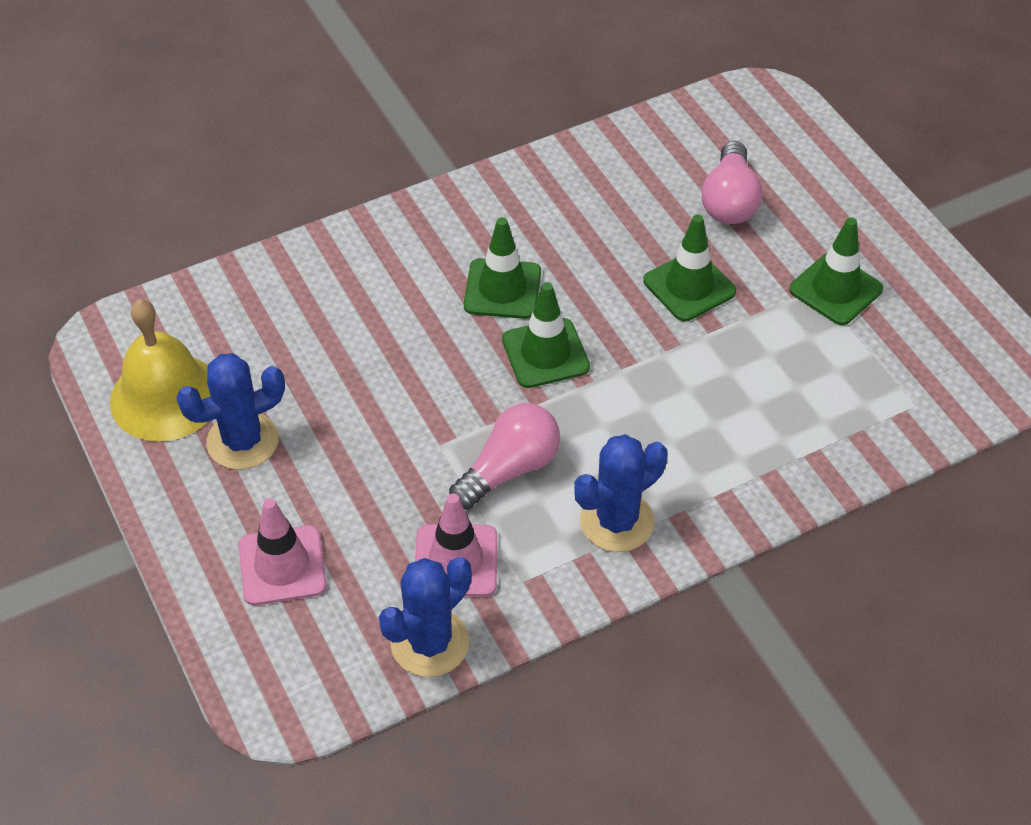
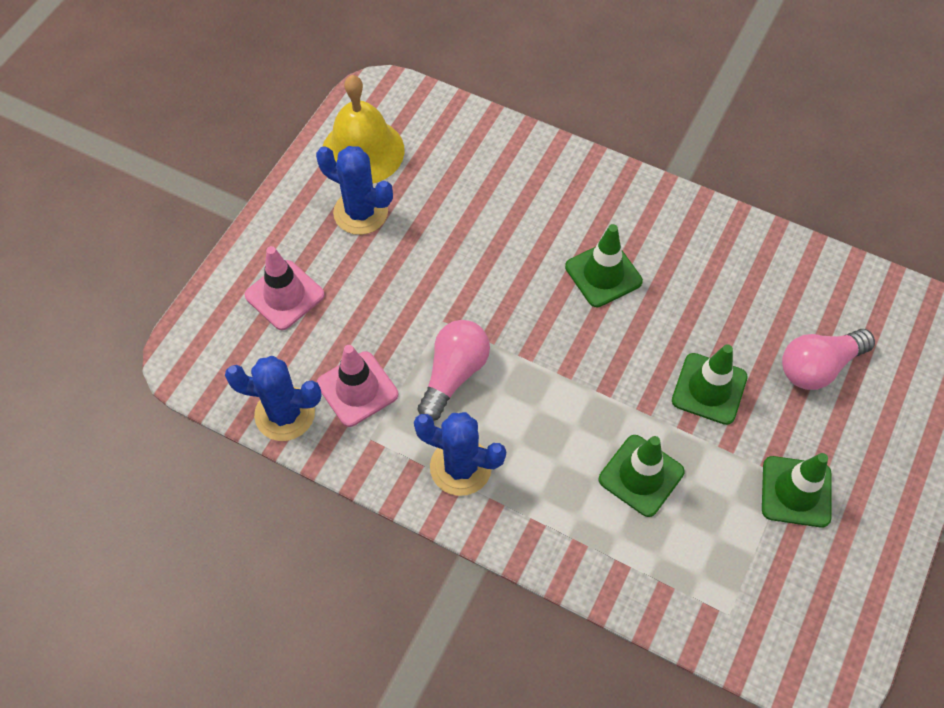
camera: 55 degrees right, 10 degrees up
pink light bulb [449,403,560,510] -> pink light bulb turned 75 degrees counterclockwise [418,320,490,421]
green traffic cone [502,282,590,388] -> green traffic cone moved to [599,435,685,517]

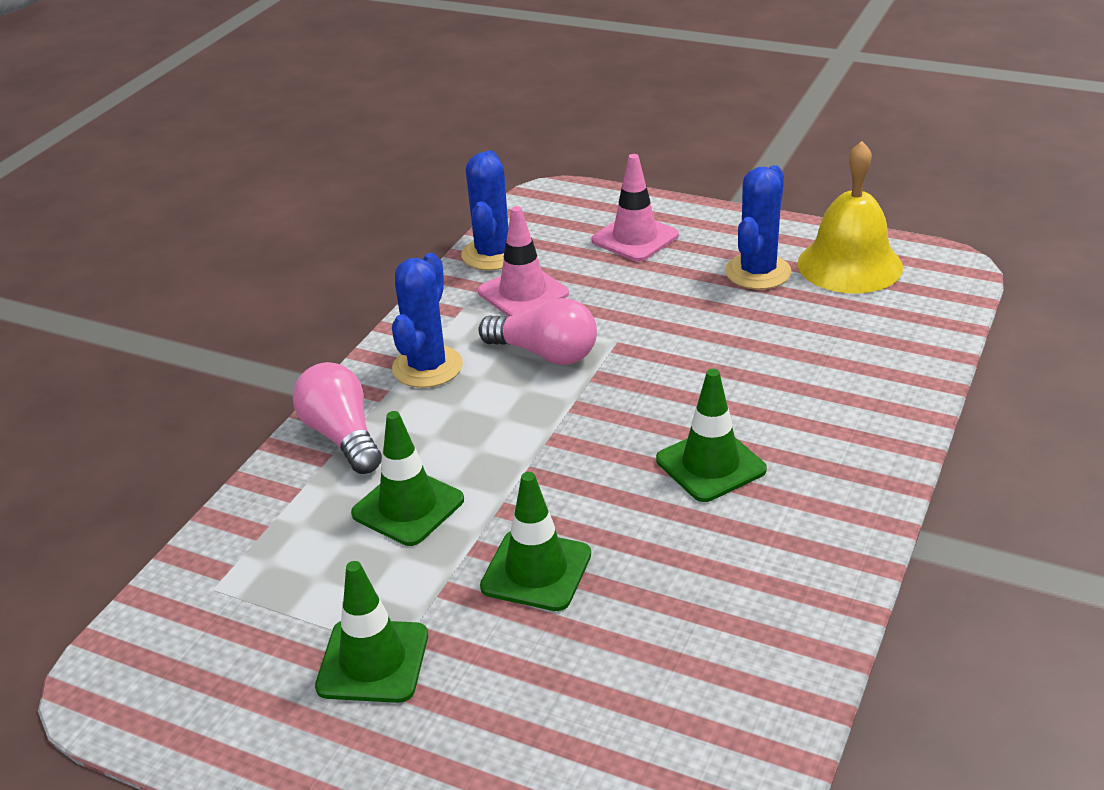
camera: 90 degrees right, 25 degrees down
pink light bulb [782,329,875,390] -> pink light bulb moved to [293,362,382,474]

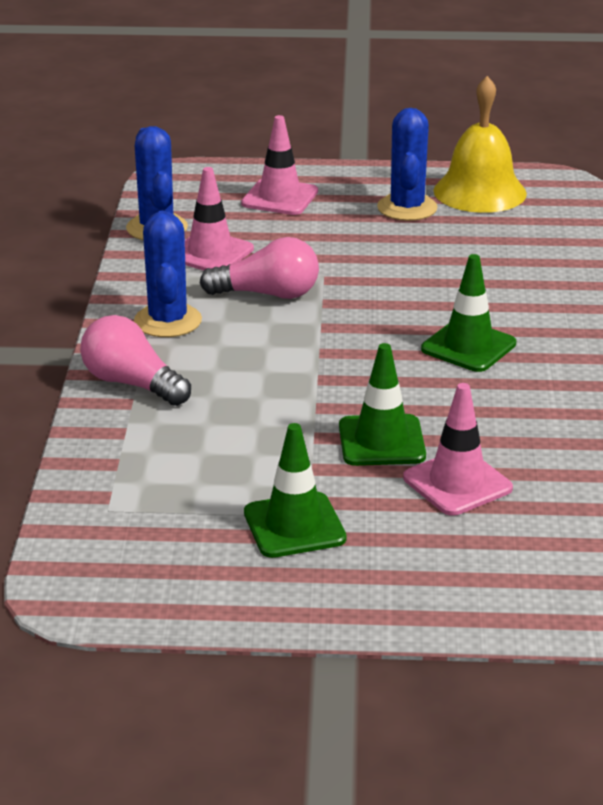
camera: 25 degrees left, 5 degrees down
green traffic cone [351,411,464,546] -> none
none -> pink traffic cone [403,383,513,516]

